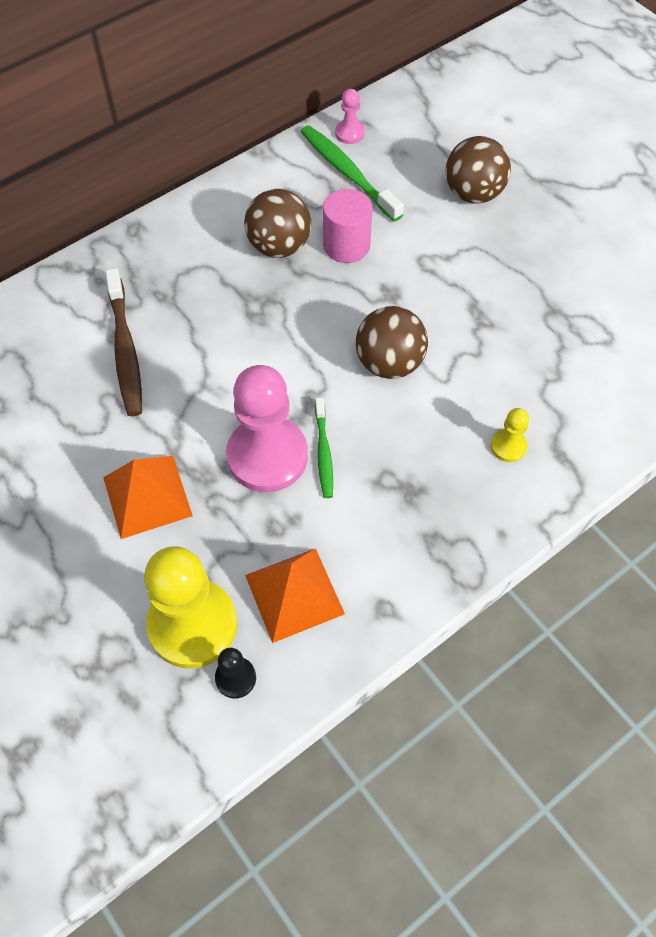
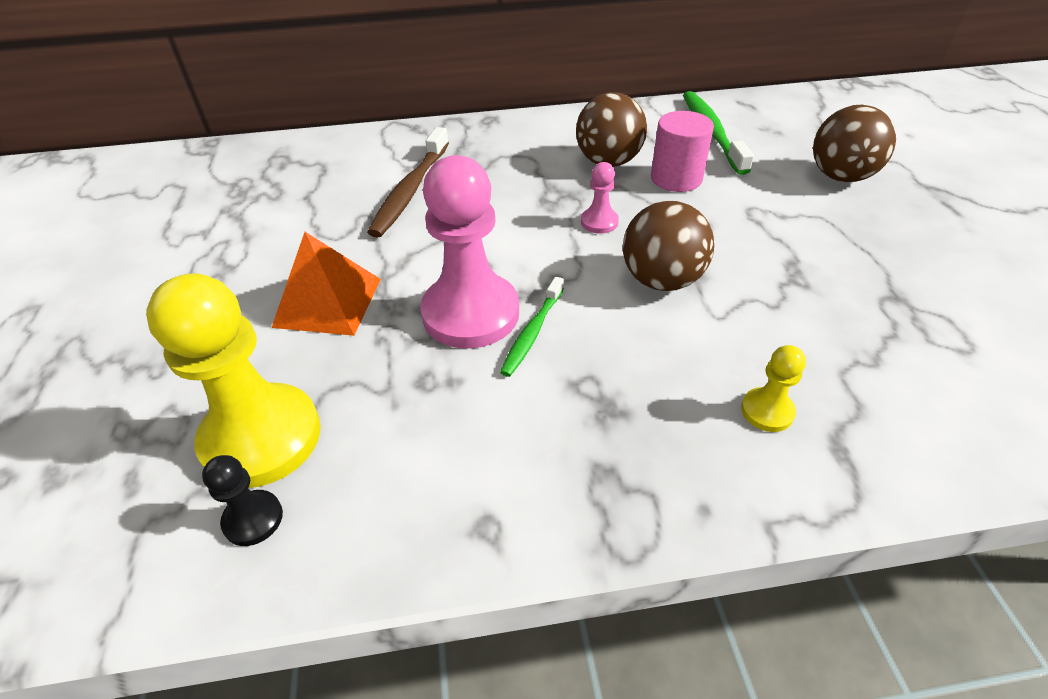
camera: 30 degrees right, 15 degrees down
orange pyramid [245,548,345,643] -> none
pink pawn [335,89,365,144] -> pink pawn moved to [581,162,619,234]

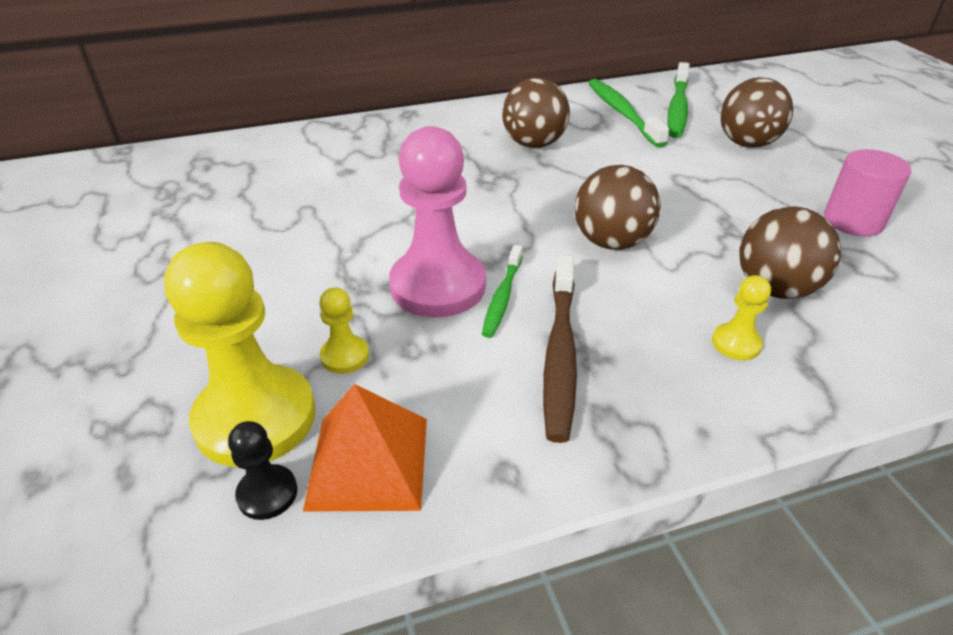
camera: 10 degrees left, 5 degrees down
orange pyramid [271,232,381,336] -> orange pyramid moved to [303,384,427,512]
brown toothbrush [367,127,449,238] -> brown toothbrush moved to [543,255,577,443]
pink pawn [581,162,619,234] -> none
pink cylinder [651,111,714,192] -> pink cylinder moved to [824,149,912,236]
none -> yellow pawn [319,288,369,374]
none -> green toothbrush [667,62,690,138]
none -> brown ball [739,206,841,299]

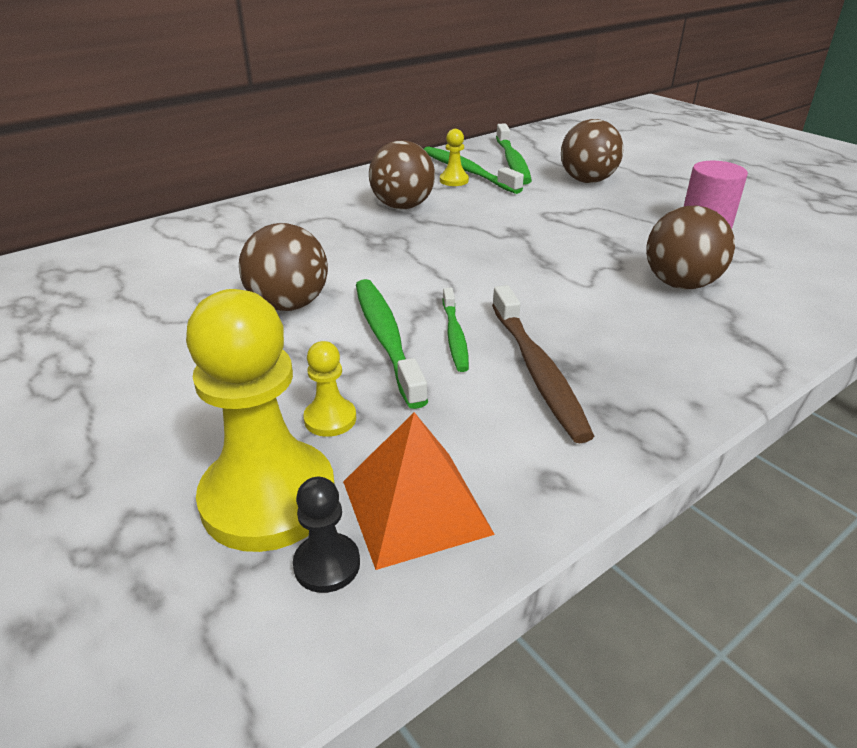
camera: 20 degrees left, 5 degrees down
pink pawn [389,126,486,318] -> green toothbrush [356,279,428,409]
brown ball [574,165,660,250] -> brown ball moved to [239,223,328,311]
yellow pawn [712,275,771,360] -> yellow pawn moved to [440,129,469,186]

